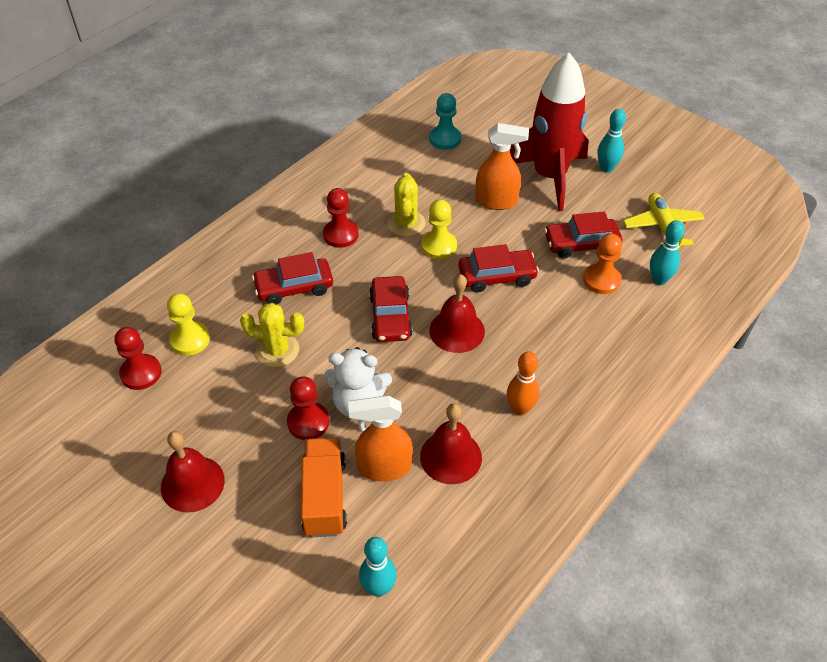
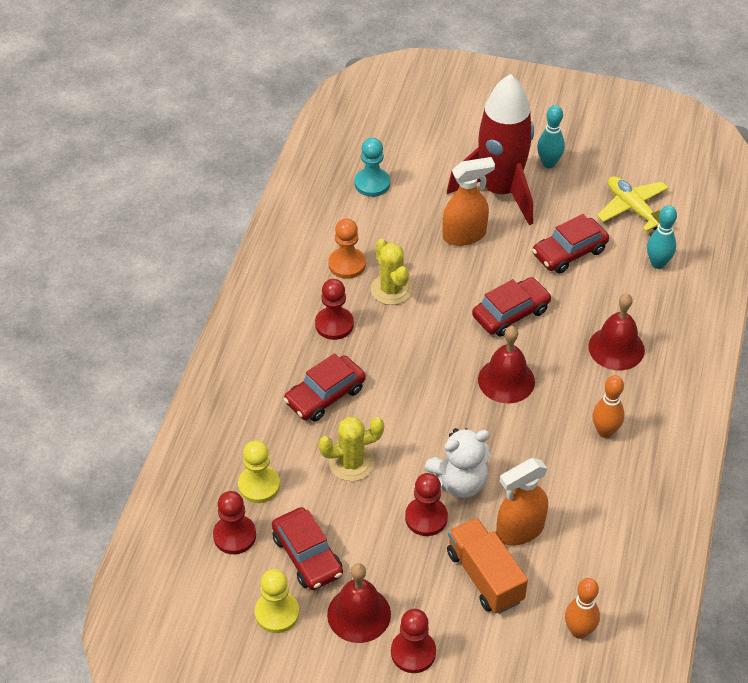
camera: 25 degrees left, 0 degrees up
turquoise bowling pin [359,537,397,597] -> orange bowling pin [565,578,600,639]
red car [369,276,413,342] -> red car moved to [272,507,343,590]
red bell [420,404,482,484] -> red bell moved to [588,293,645,371]
yellow pawn [421,200,457,259] -> yellow pawn moved to [255,569,299,633]
orange pawn [583,233,622,294] -> orange pawn moved to [328,218,366,279]
none -> red pawn [391,609,436,673]

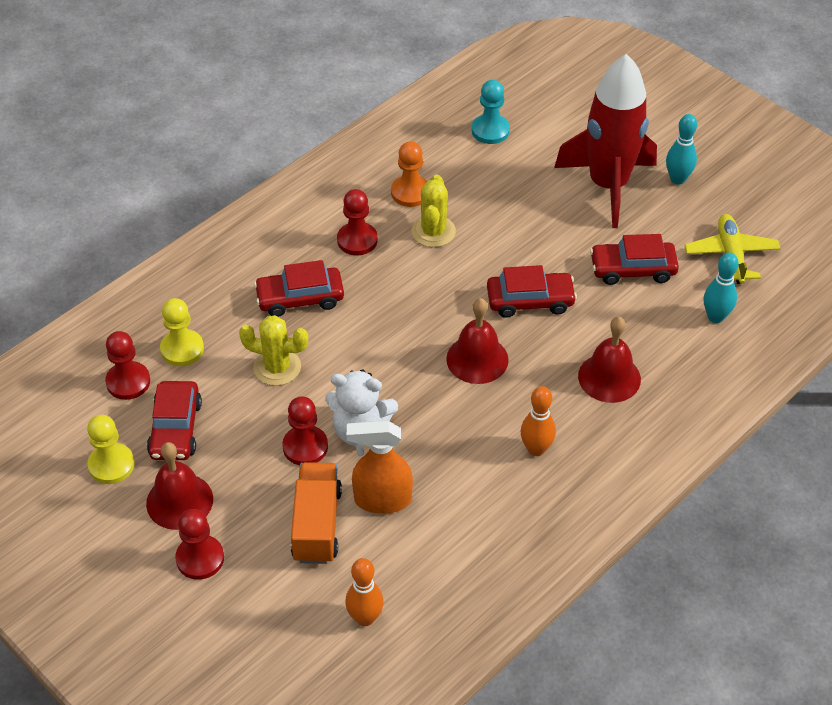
camera: 30 degrees right, 0 degrees up
orange spray bottle [442,157,495,246] -> none

